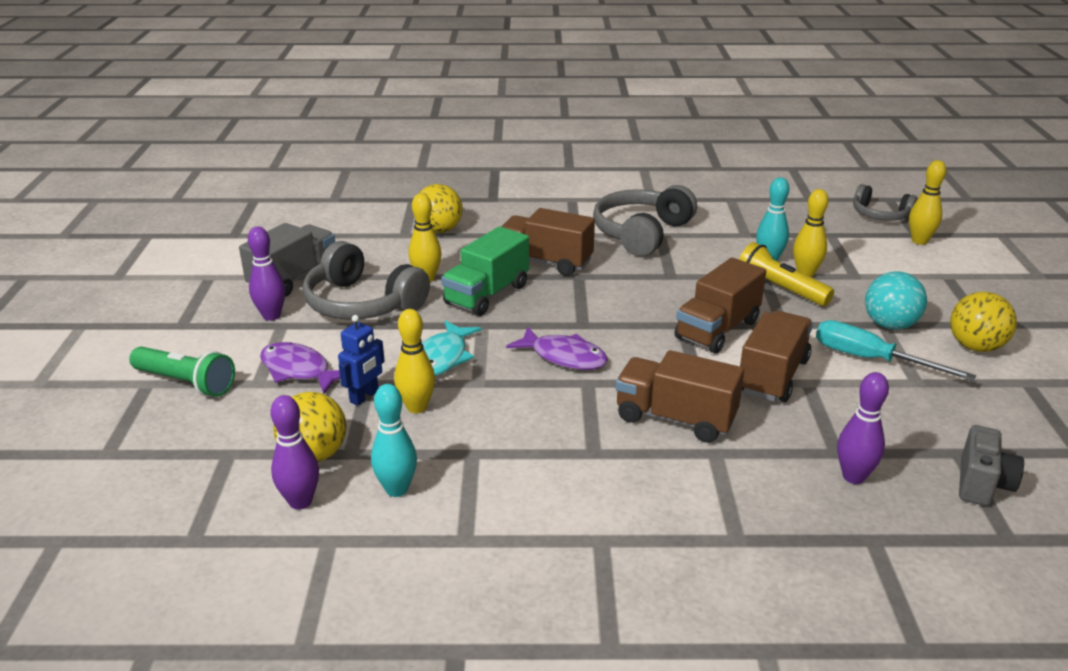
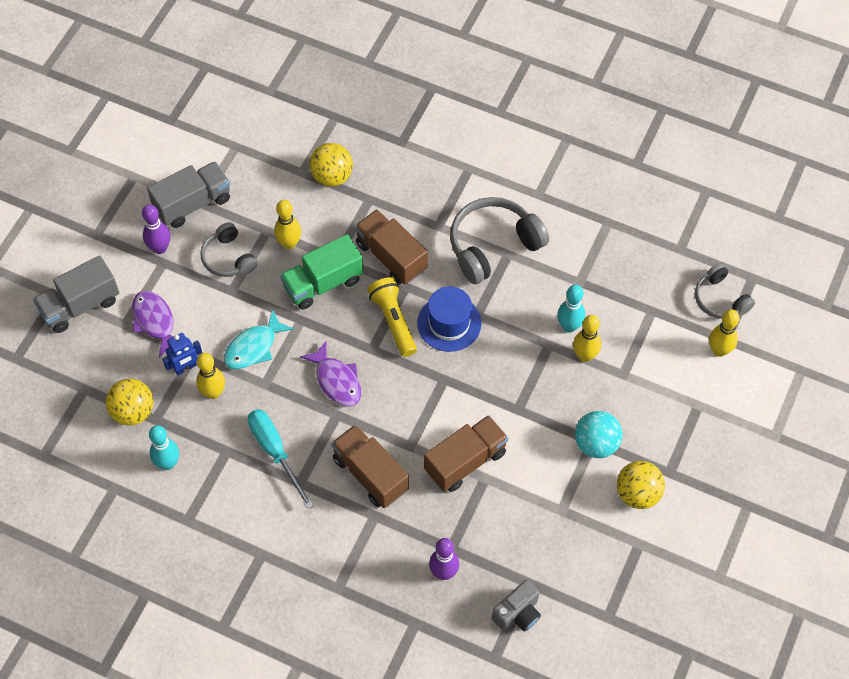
camera: 25 degrees right, 30 degrees up
green flashlight [129,347,235,397] -> grey truck [33,255,119,333]
purple bowling pin [271,395,319,510] -> none
grey headphones [303,241,430,320] -> grey headphones [201,222,258,277], size x0.60
brown truck [675,258,766,354] -> none
yellow flashlight [739,242,834,306] -> yellow flashlight moved to [367,277,417,357]
turquoise screwdriver [816,320,976,381] -> turquoise screwdriver moved to [248,409,314,509]
none -> blue hat [417,286,482,352]

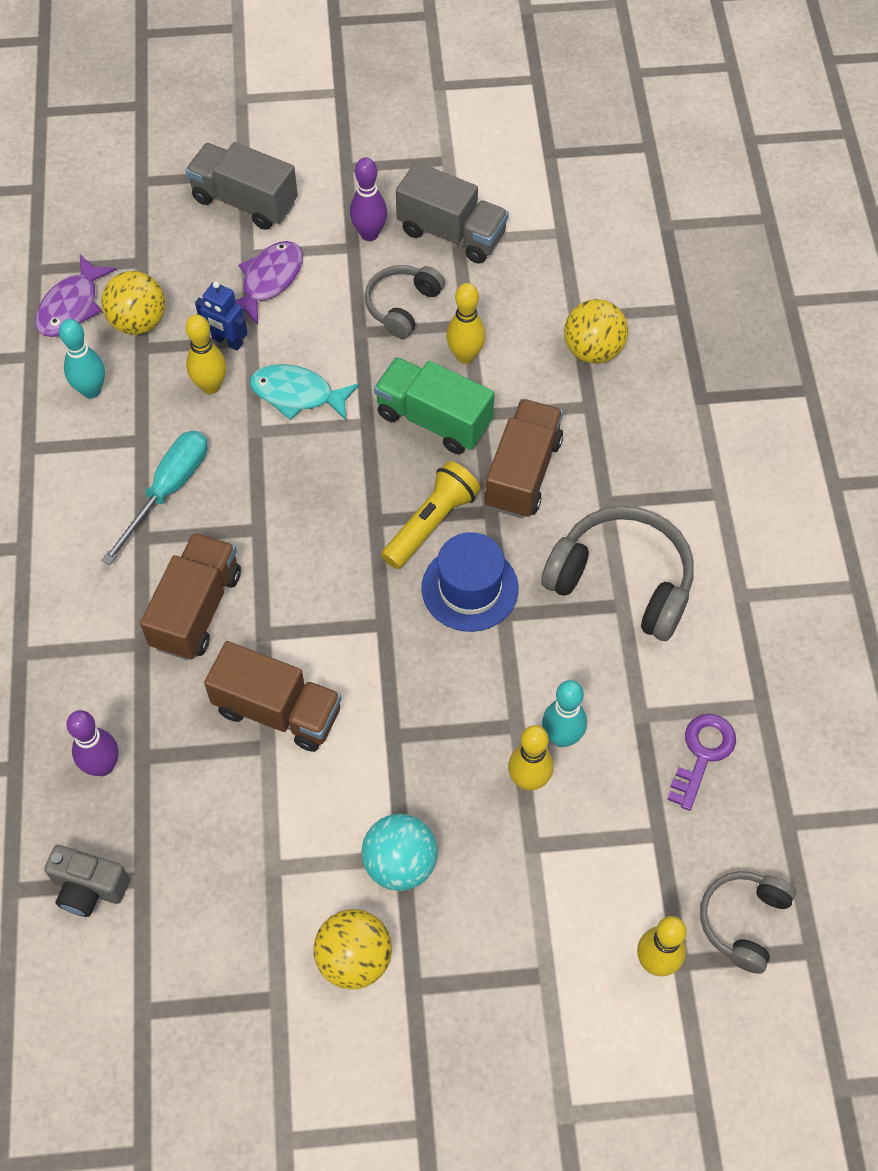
camera: 60 degrees right, 0 degrees up
purple fish [300,341,361,407] -> purple fish moved to [35,255,117,337]
none -> purple key [667,714,736,811]

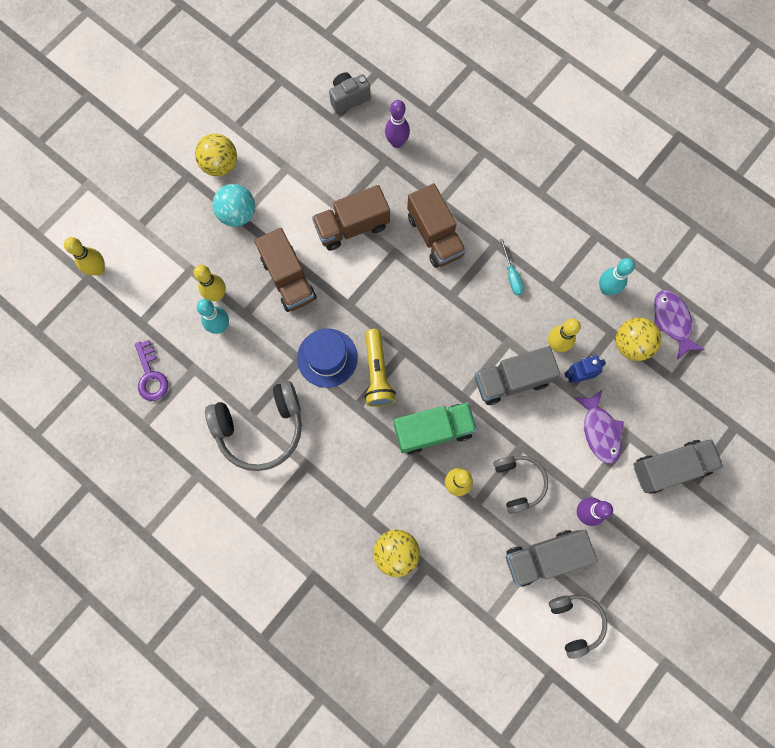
camera: 135 degrees right, 15 degrees up
turquoise screwdriver [101,431,208,565] -> turquoise screwdriver [500,239,524,295], size x0.58
turquoise fish [250,364,359,420] -> grey truck [475,346,561,405]
brown truck [485,399,563,518] -> brown truck moved to [254,228,317,312]
grey headphones [700,871,796,974] -> grey headphones moved to [549,594,607,659]

